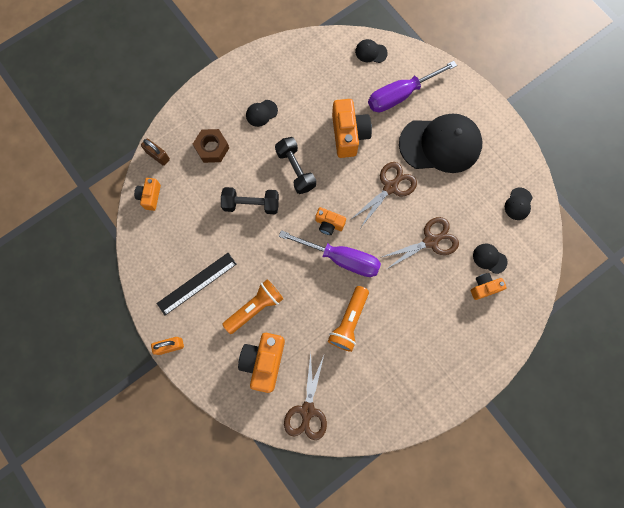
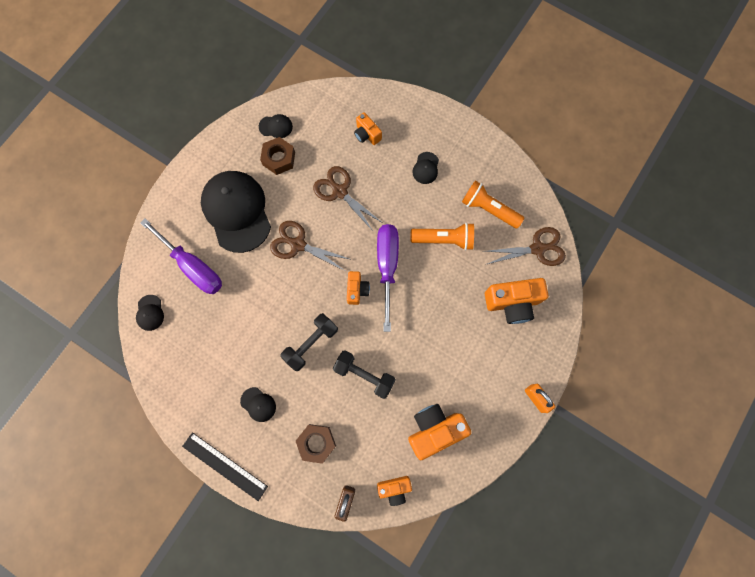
camera: 110 degrees left, 0 degrees up
black ruler [156,253,237,315] -> black ruler moved to [182,432,268,501]
black dumbbell [221,187,279,214] -> black dumbbell turned 45 degrees counterclockwise [333,350,396,399]
orange flashlight [222,279,283,334] -> orange flashlight moved to [462,180,524,229]
orange camera [332,99,372,158] -> orange camera moved to [408,404,471,460]
black cap [473,244,508,274] -> black cap moved to [412,152,439,184]
none -> brown nut [260,137,295,175]

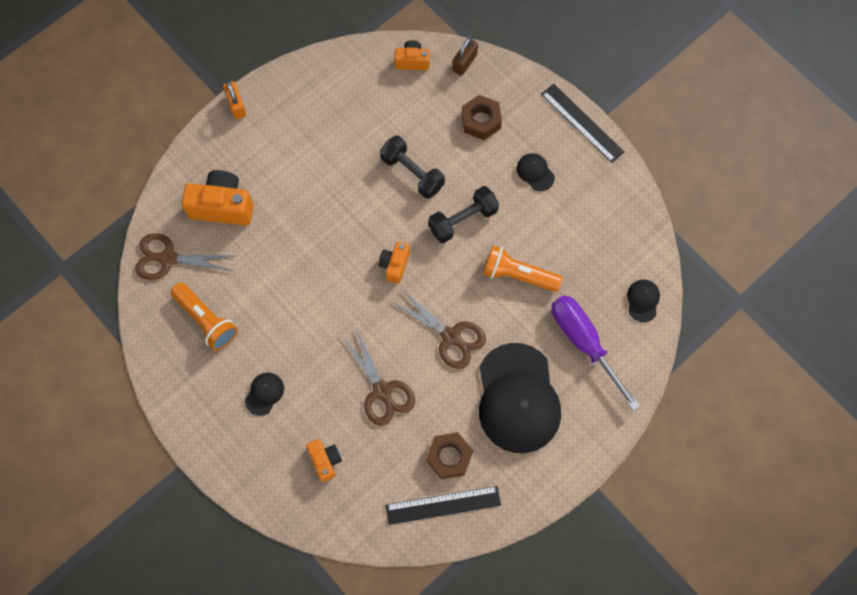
camera: 165 degrees left, 5 degrees down
black cap [259,114,293,138] -> black ruler [385,486,501,525]
purple screwdriver [377,224,399,332] -> none
orange camera [408,404,471,460] -> none
orange flashlight [410,223,474,250] -> orange flashlight moved to [483,245,563,292]

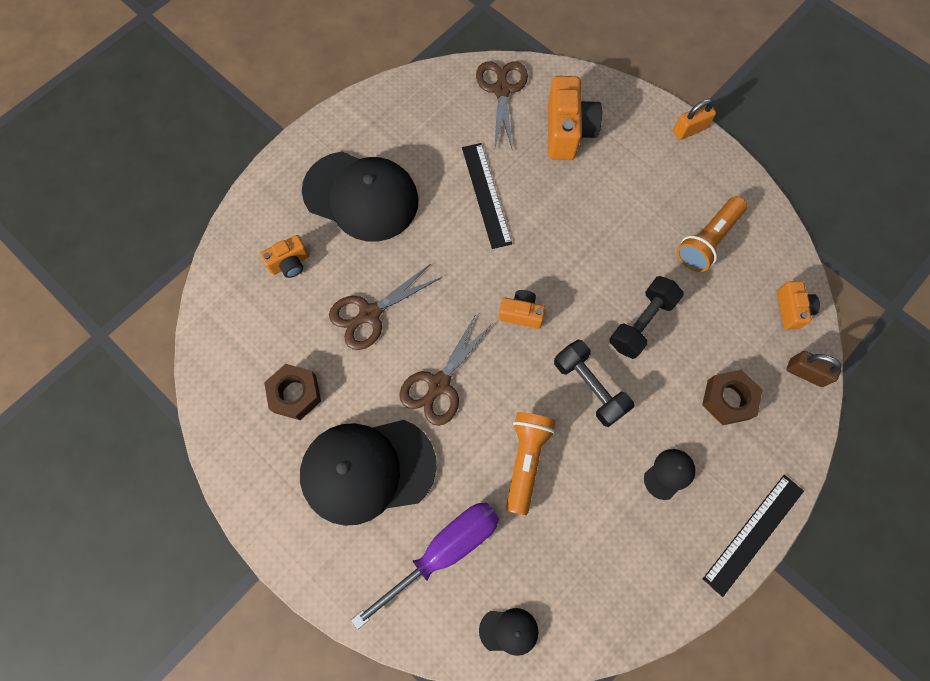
camera: 85 degrees right, 0 degrees up
orange flashlight [171,283,238,351] -> orange flashlight moved to [677,196,747,272]
black cap [245,372,284,416] -> black cap [302,151,419,242], size x2.45
black ruler [385,486,501,525] -> black ruler moved to [462,143,512,249]

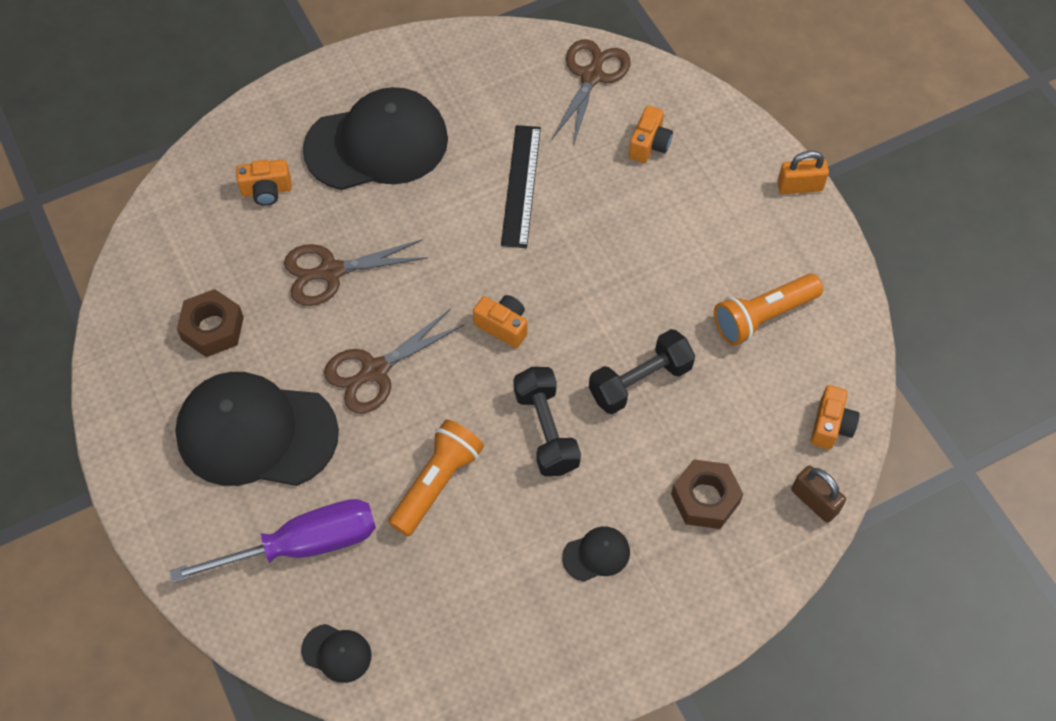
camera: 20 degrees right, 10 degrees down
black cap [302,151,419,242] -> black cap turned 60 degrees counterclockwise [303,87,448,190]
orange camera [548,76,602,160] -> orange camera [629,106,673,163], size x0.57
black ruler [703,475,804,597] -> none

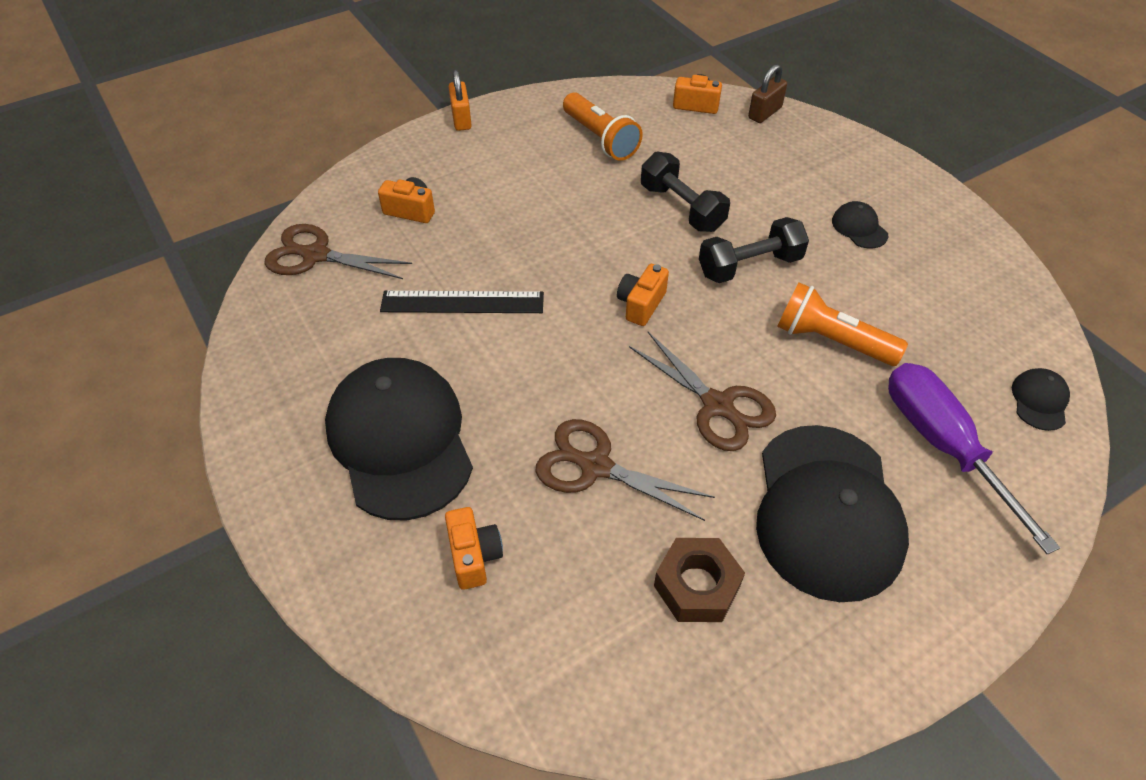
camera: 95 degrees left, 10 degrees down
brown scissors [284,239,428,306] -> brown scissors turned 135 degrees clockwise [536,419,715,521]
brown nut [671,459,743,529] -> none

